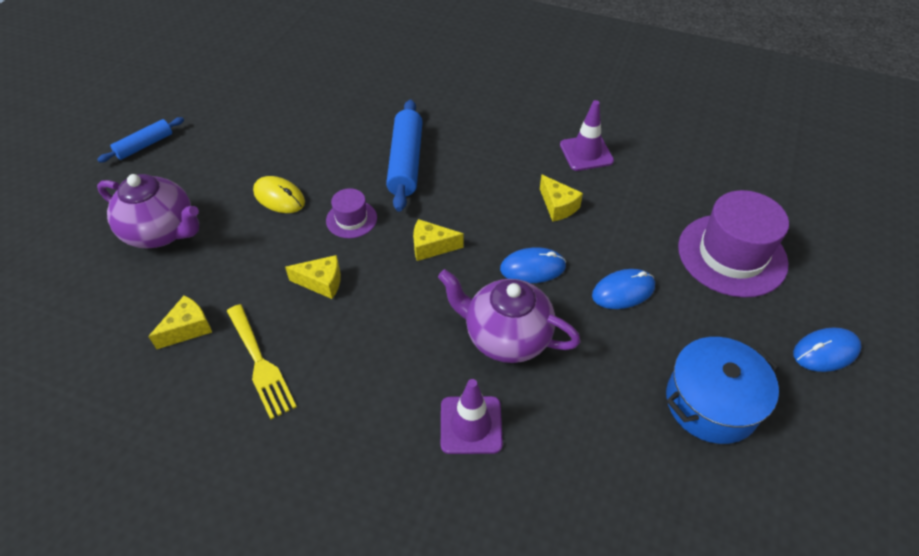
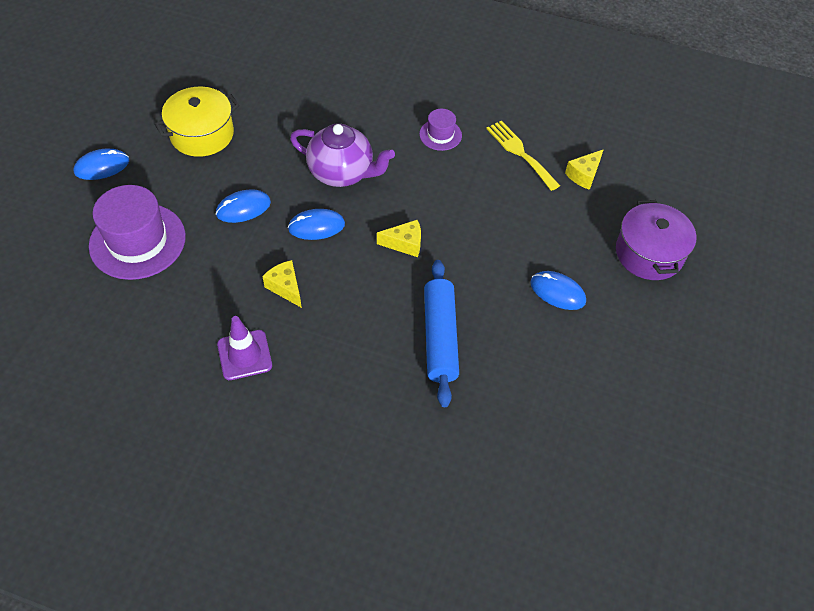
camera: 175 degrees right, 5 degrees up
blue rolling pin [97,117,184,163] -> none
purple teapot [97,174,199,248] -> purple pot [616,200,697,280]
yellow mouse [253,176,305,213] -> blue mouse [530,271,586,310]
yellow cheese [285,255,341,299] -> none
purple hat [326,188,377,238] -> purple hat moved to [419,109,462,151]
purple traffic cone [441,379,503,454] -> none
blue pot [666,337,779,444] -> yellow pot [155,87,240,157]

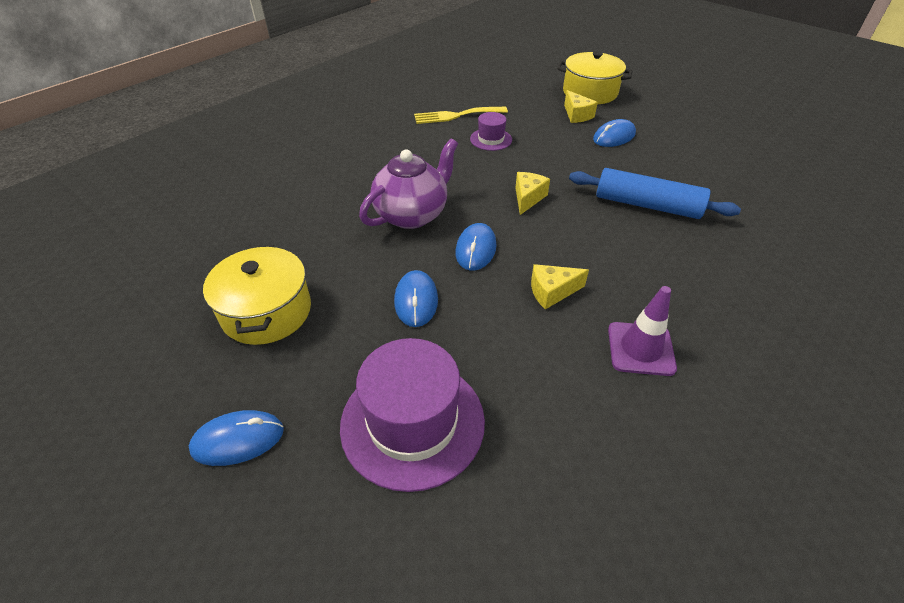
camera: 65 degrees left, 10 degrees down
blue mouse [74,148,129,180] -> blue mouse turned 75 degrees clockwise [189,410,284,466]
purple hat [419,109,462,151] -> purple hat moved to [470,112,512,151]
yellow cheese [565,149,604,190] -> yellow cheese moved to [564,90,598,123]
purple pot [616,200,697,280] -> yellow pot [557,51,632,104]

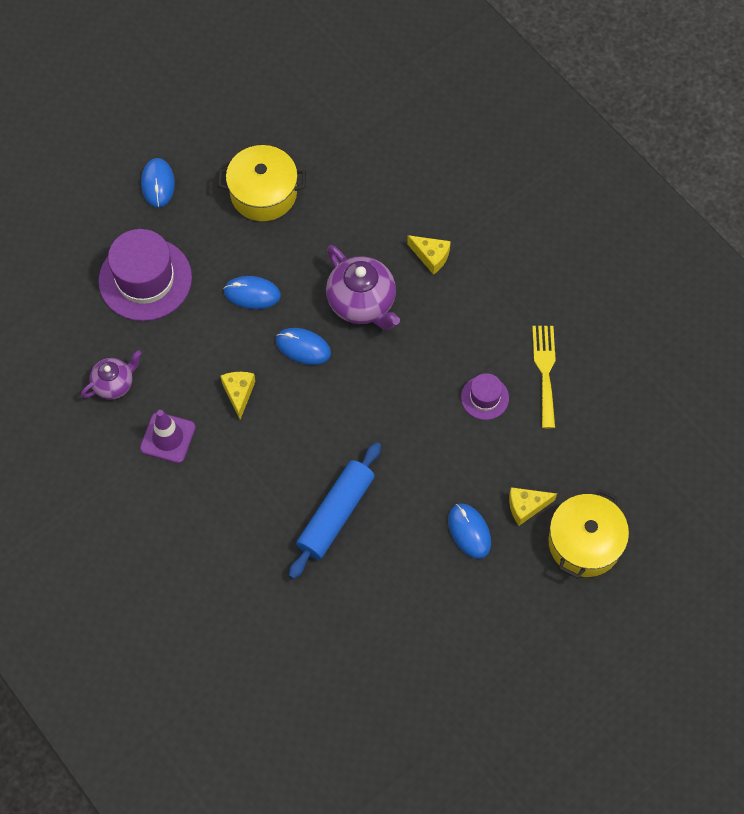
camera: 100 degrees right, 20 degrees up
yellow cheese [515,172,550,215] -> yellow cheese moved to [407,235,451,275]
none -> purple teapot [81,350,142,400]

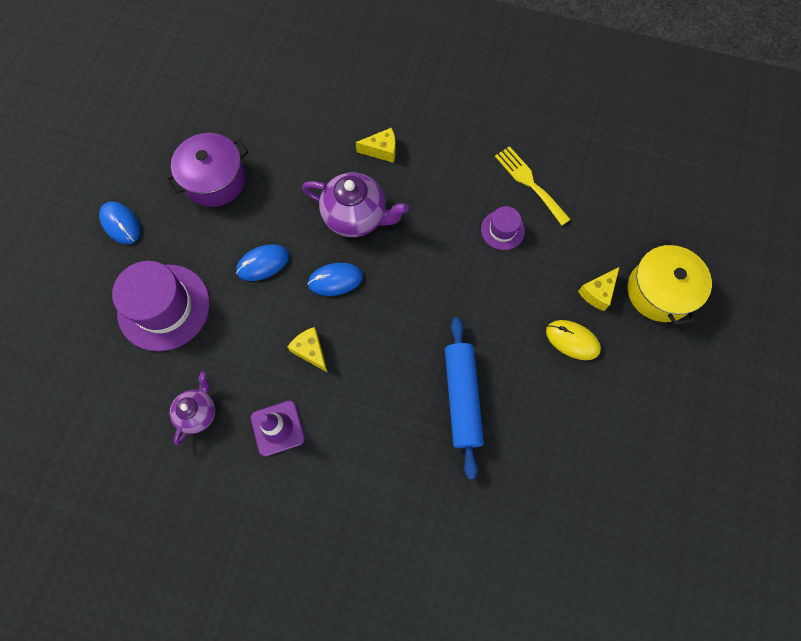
camera: 35 degrees left, 5 degrees up
yellow pot [218,145,306,221] -> purple pot [165,133,248,207]
blue mouse [448,503,491,559] -> yellow mouse [546,320,601,360]

